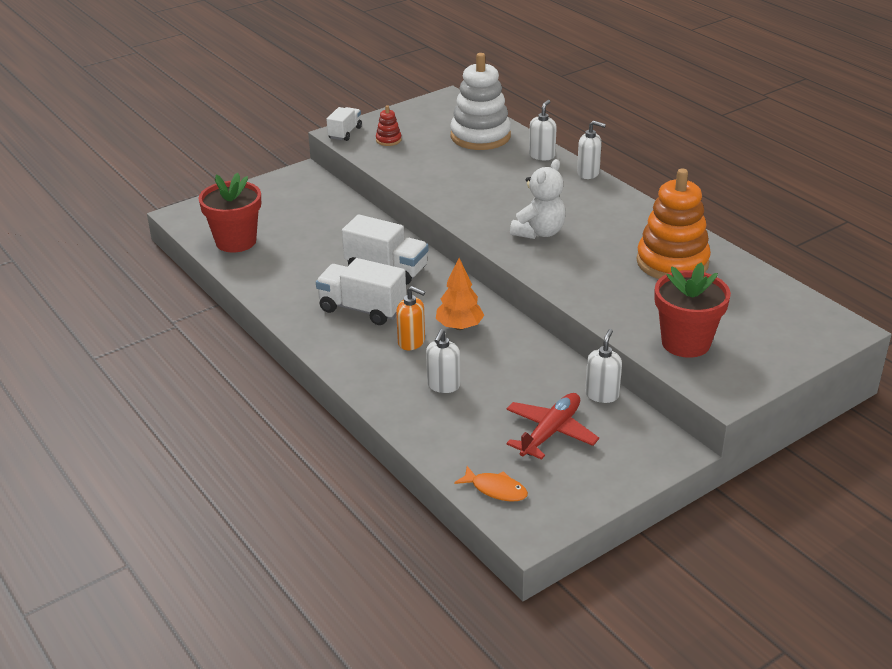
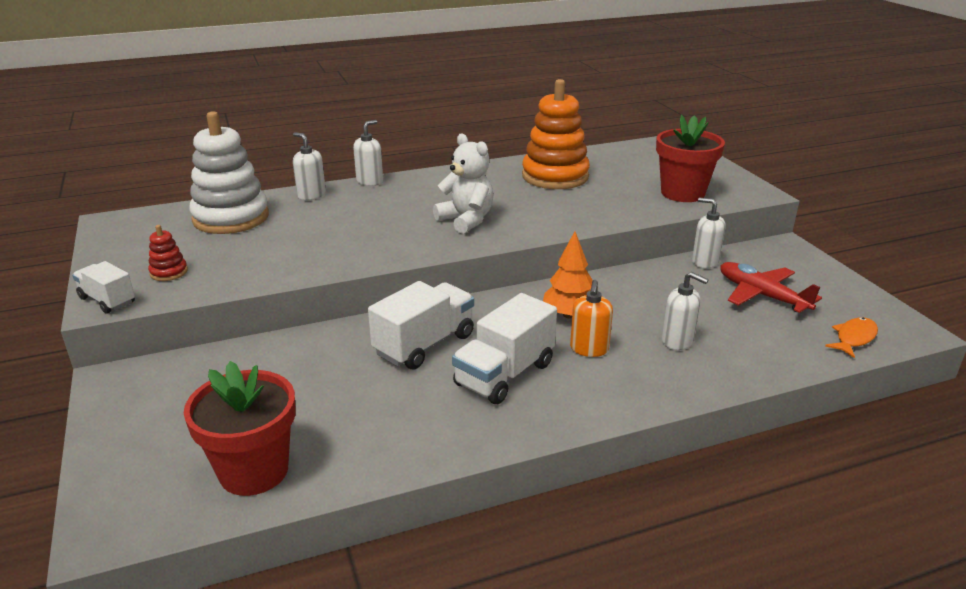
camera: 75 degrees left, 5 degrees down
orange soap dispenser [396,286,425,350] -> orange soap dispenser turned 150 degrees clockwise [570,280,613,357]

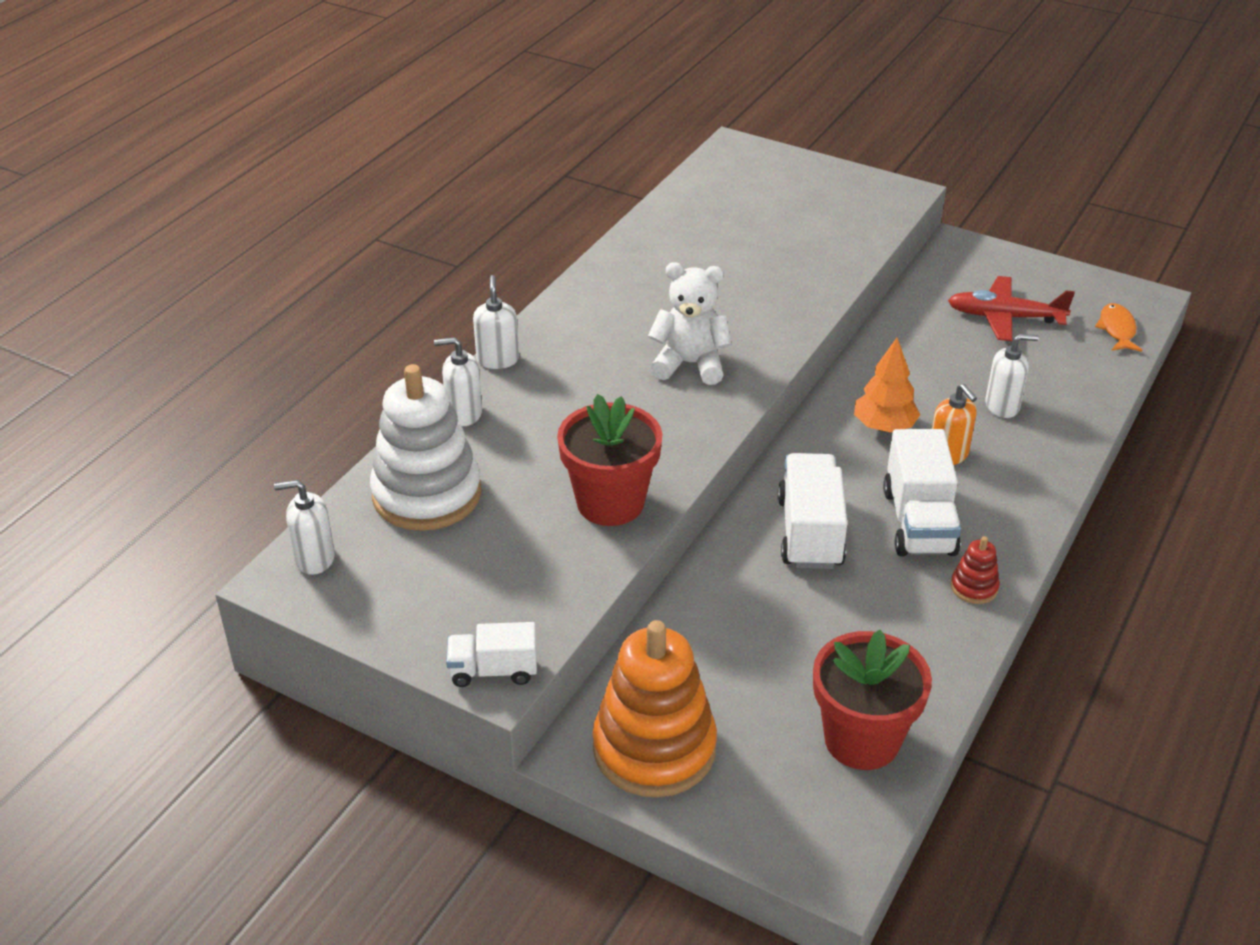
camera: 40 degrees left, 10 degrees up
red stacking toy [148,225,188,281] -> red stacking toy moved to [951,536,1000,604]
orange stacking toy [522,79,590,189] -> orange stacking toy moved to [592,620,717,798]
red flower pot [656,115,725,202] -> red flower pot moved to [557,394,662,526]
white soap dispenser [692,197,726,268] -> white soap dispenser moved to [274,480,335,575]

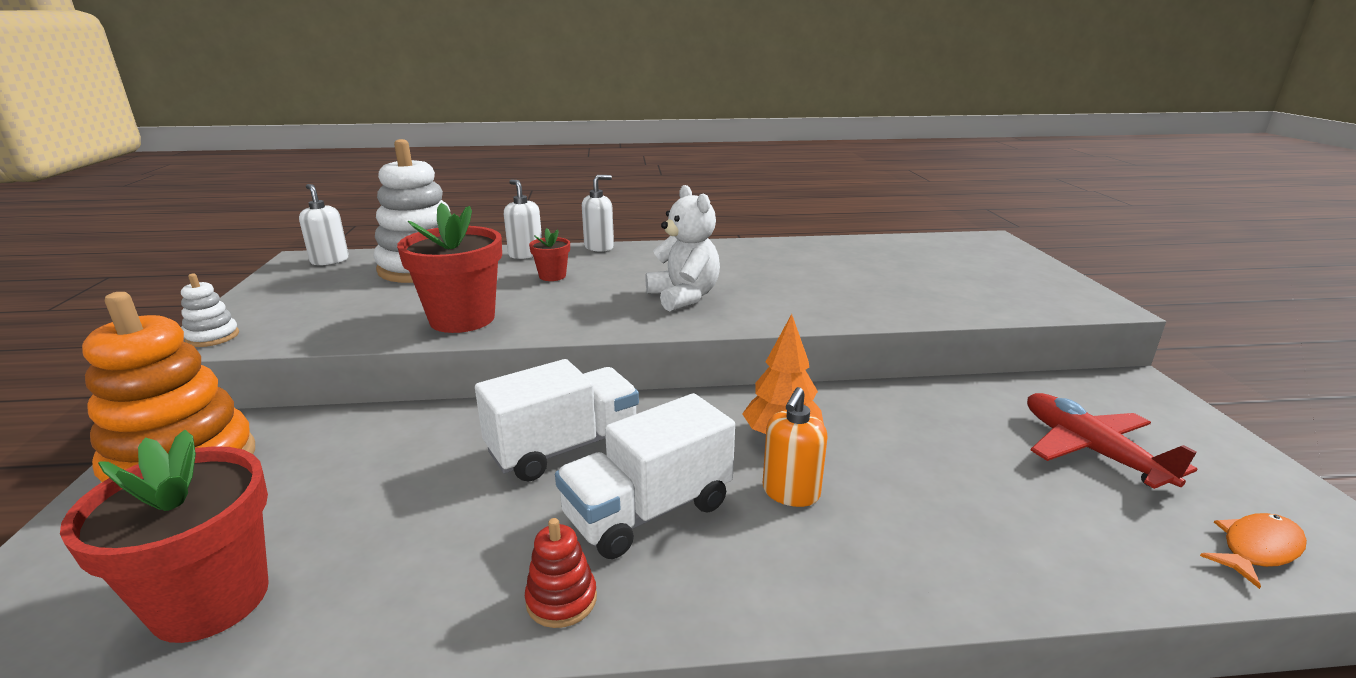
camera: 55 degrees right, 15 degrees down
white truck [446,622,537,687] -> white stacking toy [181,274,239,347]
white soap dispenser [985,334,1039,418] -> none
none -> red flower pot [529,228,570,281]

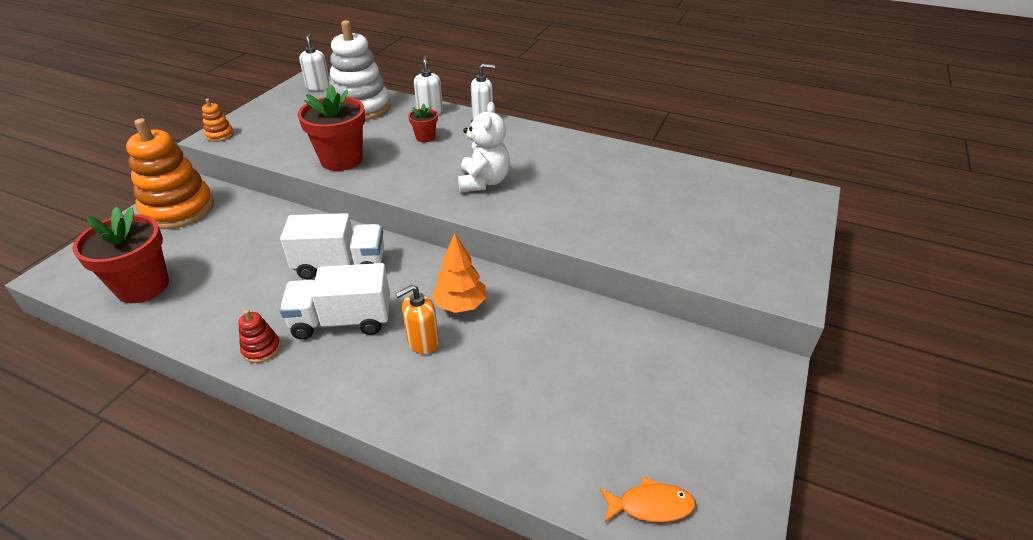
camera: 30 degrees right, 15 degrees up
white stacking toy [181,274,239,347] -> orange stacking toy [202,99,234,142]
red plane [1027,393,1197,489] -> none

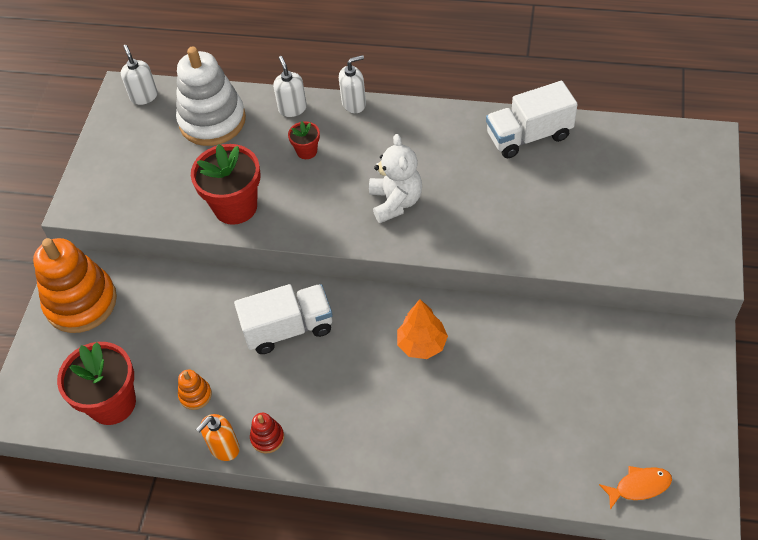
camera: 10 degrees left, 15 degrees up
orange stacking toy [202,99,234,142] -> orange stacking toy moved to [178,370,212,410]
white truck [280,263,390,340] -> white truck moved to [486,81,577,158]
orange soap dispenser [395,285,439,354] -> orange soap dispenser moved to [196,414,240,461]

